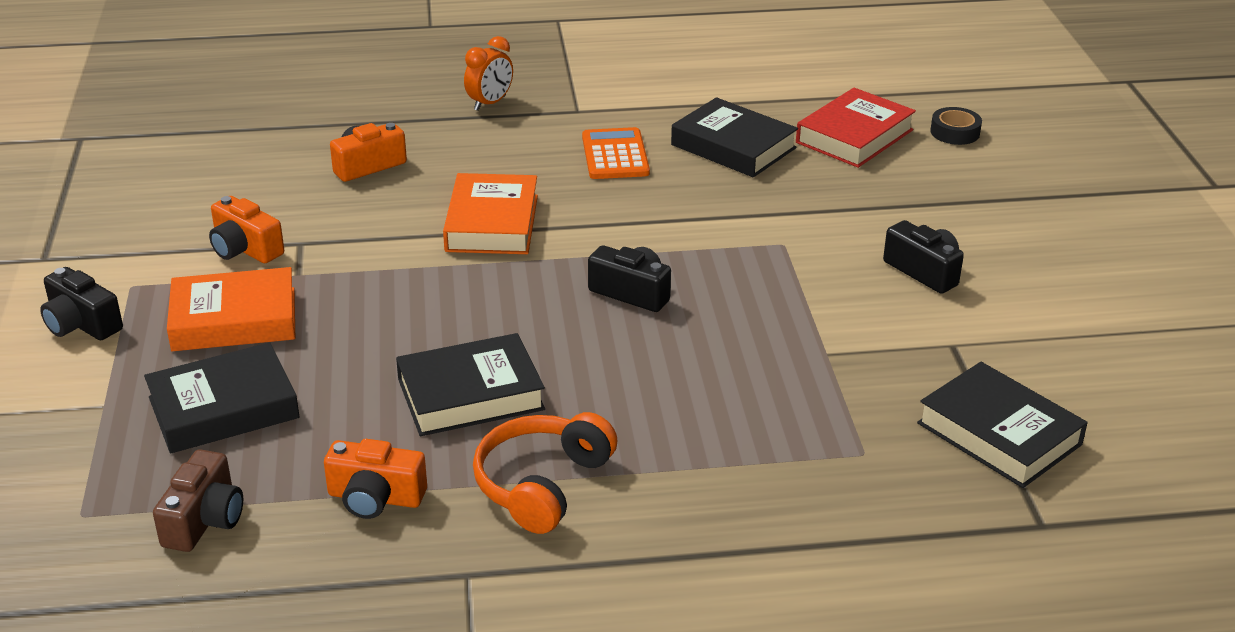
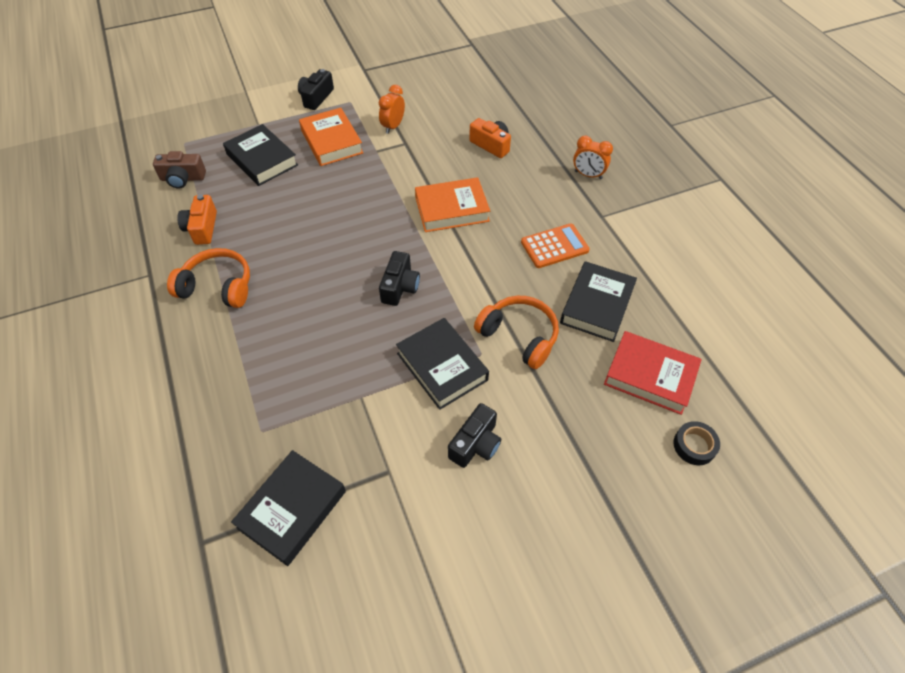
camera: 75 degrees right, 20 degrees up
orange camera [209,196,284,263] -> orange clock [379,85,405,134]
black book [396,333,545,436] -> black book moved to [396,318,489,410]
none -> orange headphones [474,296,559,369]

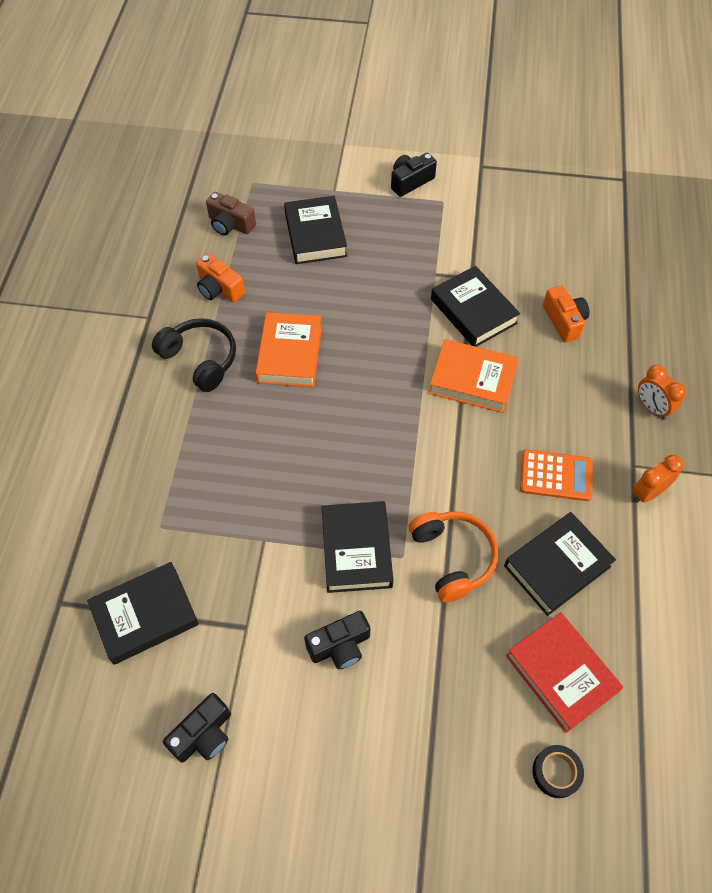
camera: 30 degrees right, 5 degrees up
orange headphones [167,248,250,308] -> black headphones [152,318,236,392]
orange camera [177,195,217,245] -> orange camera turned 75 degrees counterclockwise [196,253,245,303]
orange book [299,108,363,166] -> orange book moved to [255,312,322,387]
orange clock [379,85,405,134] -> orange clock moved to [632,455,684,503]
black camera [379,251,420,306] -> black camera moved to [163,693,231,762]
none -> black book [431,266,520,347]

